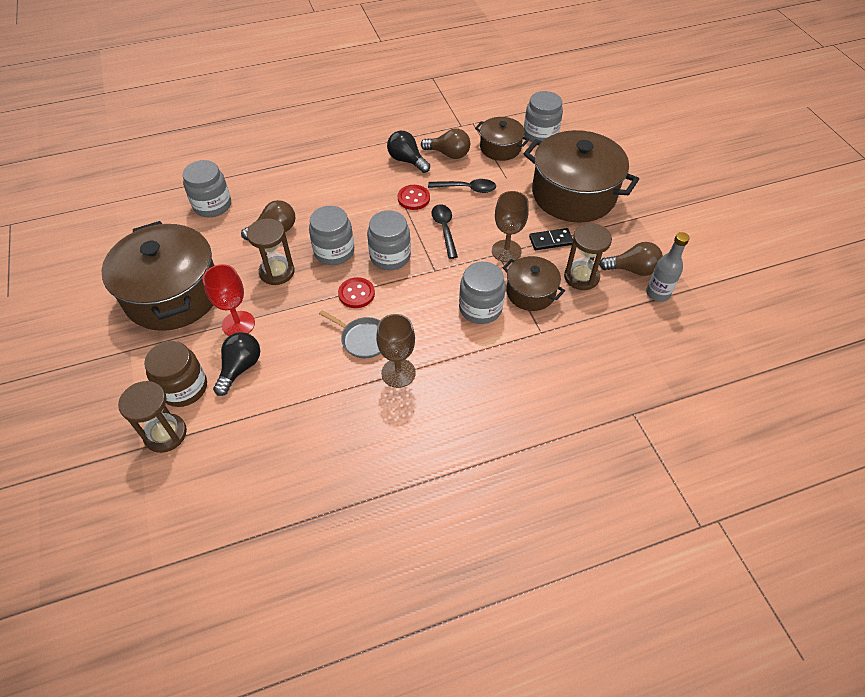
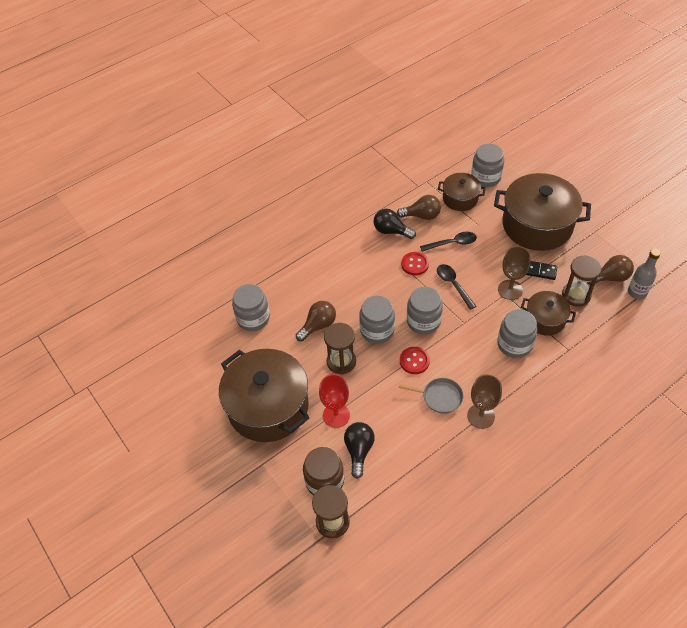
camera: 15 degrees left, 0 degrees up
black domino [529,228,573,250] -> black domino turned 45 degrees clockwise [526,261,557,280]

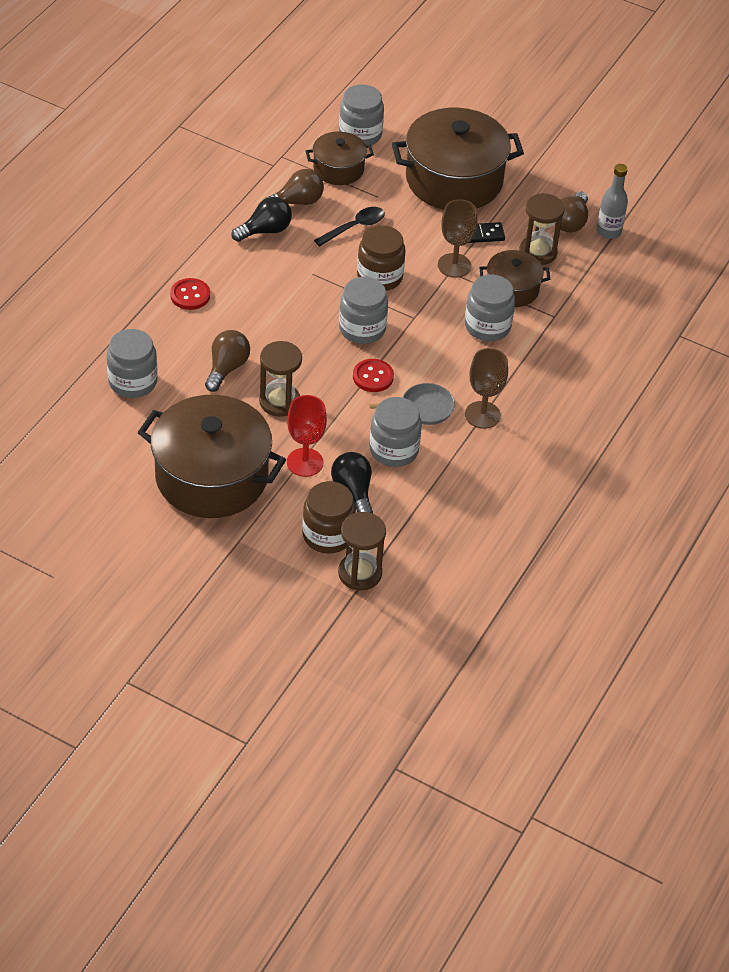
camera: 30 degrees left, 5 degrees down
grey jar [359,296,395,344] -> grey jar moved to [369,397,422,467]
black light bulb [374,209,416,239] -> black light bulb turned 150 degrees clockwise [231,197,292,242]
red button [401,252,429,275] -> red button moved to [170,278,210,310]
black spoon [437,264,476,310] -> brown jar [357,225,405,291]
brown light bulb [587,255,634,285] -> brown light bulb turned 150 degrees clockwise [555,191,588,233]

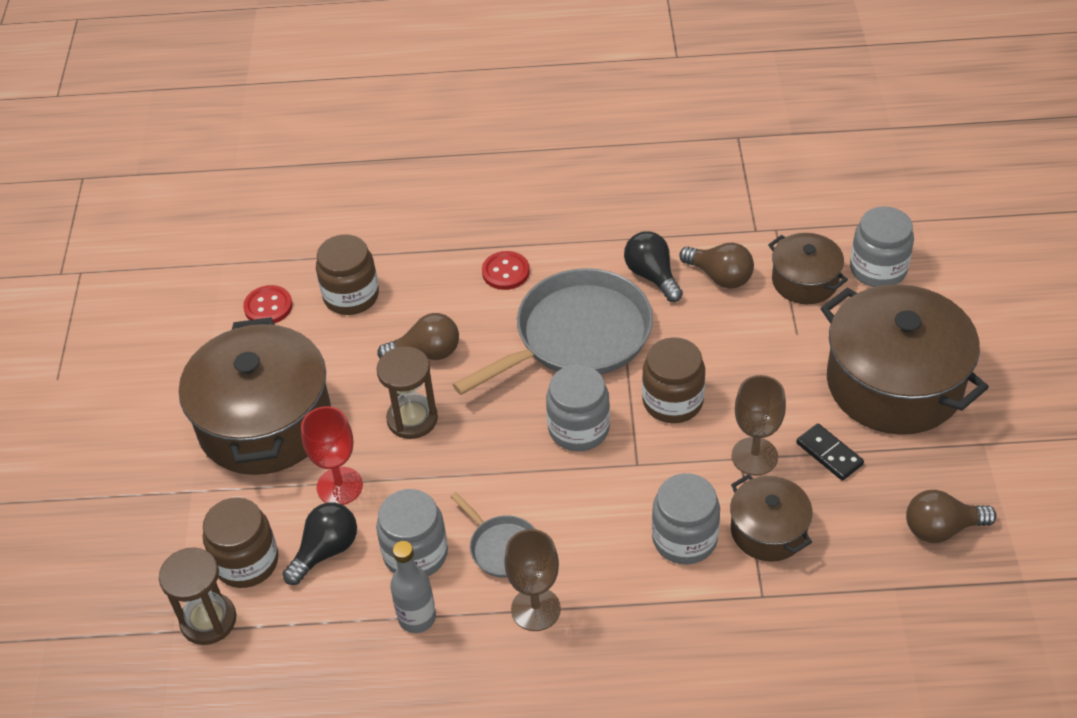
camera: 65 degrees right, 0 degrees up
grey jar [107,329,158,398] -> brown jar [316,234,379,315]
black light bulb [231,197,292,242] -> black light bulb turned 150 degrees counterclockwise [624,231,683,302]
black spoon [314,207,385,247] -> none
red button [353,359,394,392] -> red button moved to [243,285,293,324]
brown hourglass [519,193,565,265] -> none
grey bottle [597,164,628,239] -> grey bottle moved to [390,541,436,633]
none -> grey pan [452,268,653,395]

